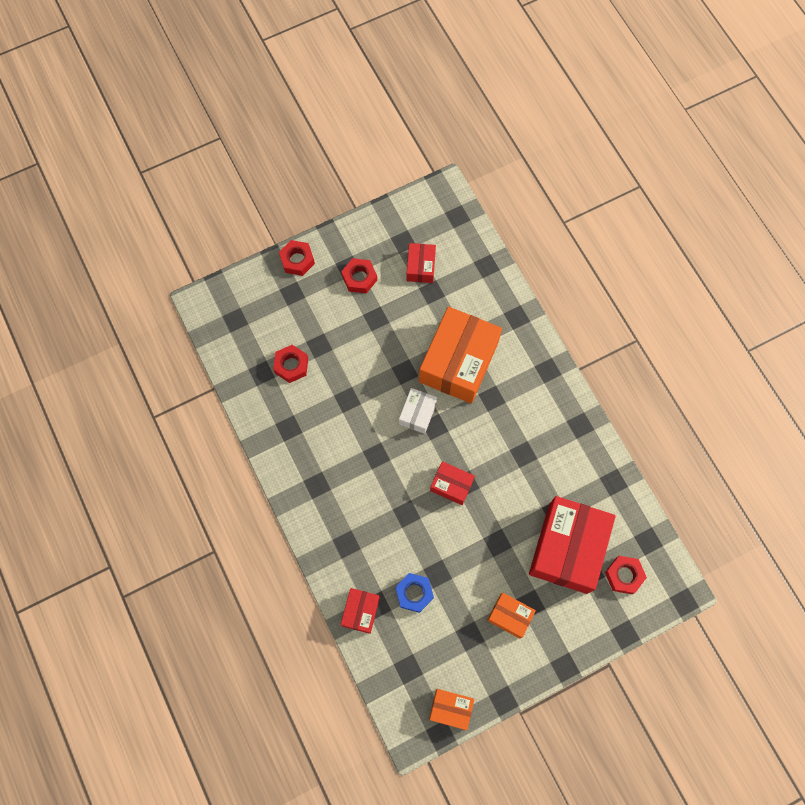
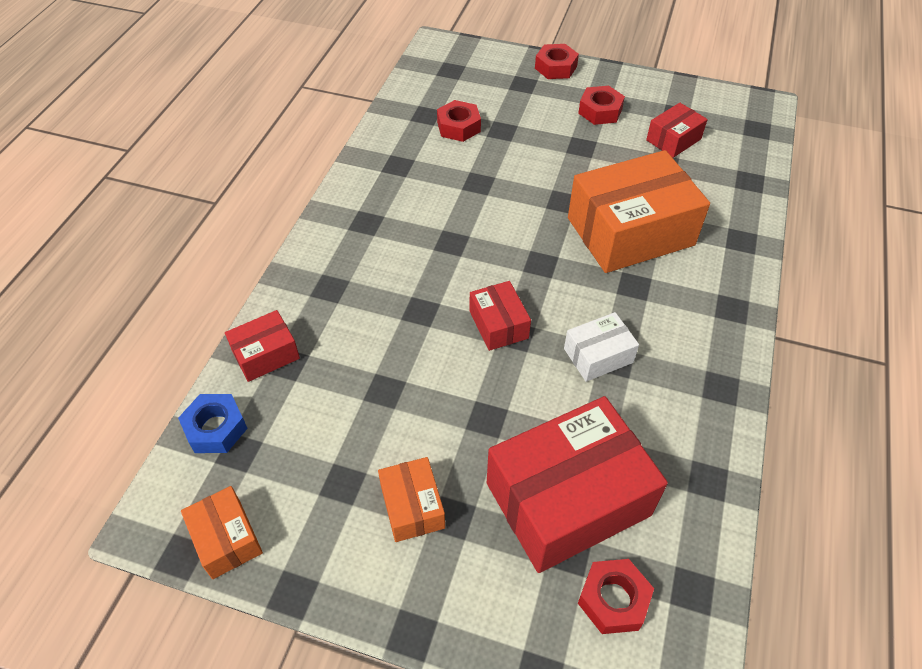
camera: 45 degrees right, 20 degrees down
blue nut [395,573,434,613] -> blue nut moved to [178,394,248,453]
white box [399,388,437,434] -> white box moved to [564,312,639,382]

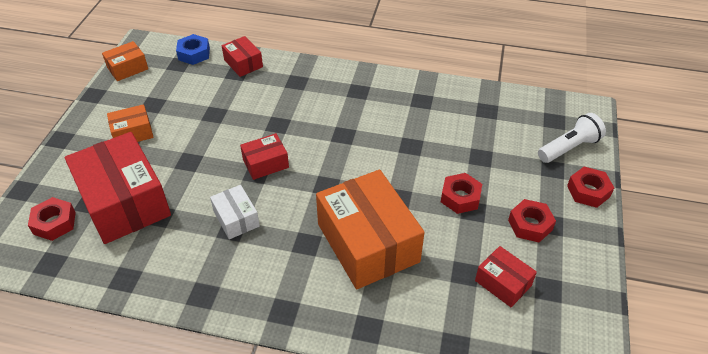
camera: 85 degrees right, 5 degrees down
red nut [437,100,481,142] -> red nut moved to [441,173,482,214]
none -> white flashlight [538,113,606,163]

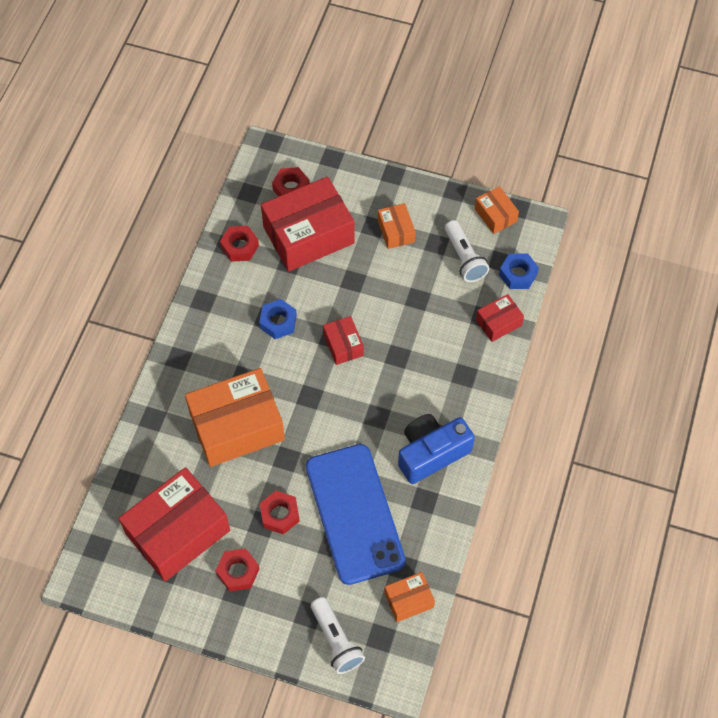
camera: 95 degrees right, 15 degrees up
white box [210,185,260,239] -> blue nut [259,299,297,339]
red box [475,246,537,307] -> red box [119,467,230,581], size x2.09
red nut [567,167,614,208] -> red nut moved to [220,226,259,262]
none -> blue phone [306,444,406,585]
none -> orange box [384,572,435,622]
none -> blue camera [398,414,475,484]
none -> white flashlight [445,220,489,282]

